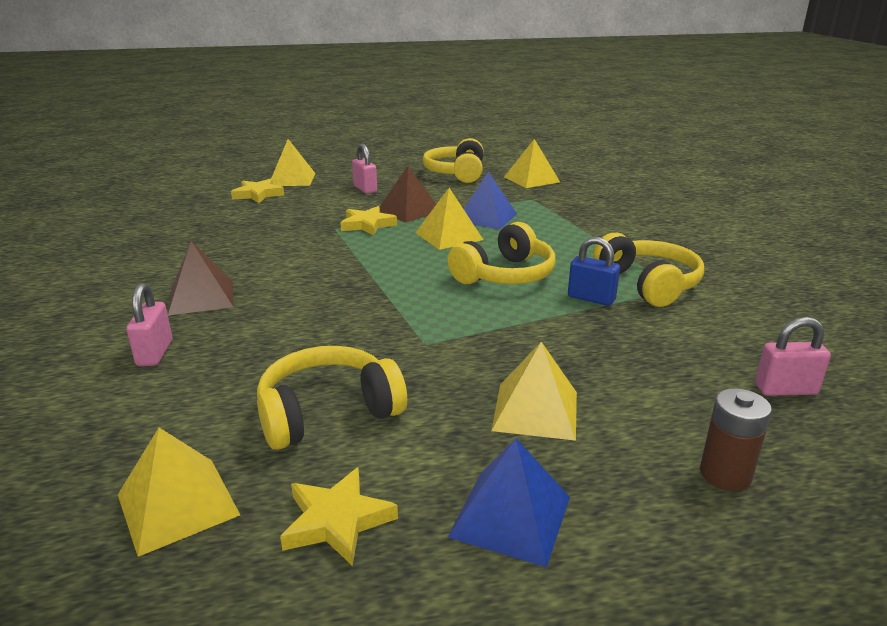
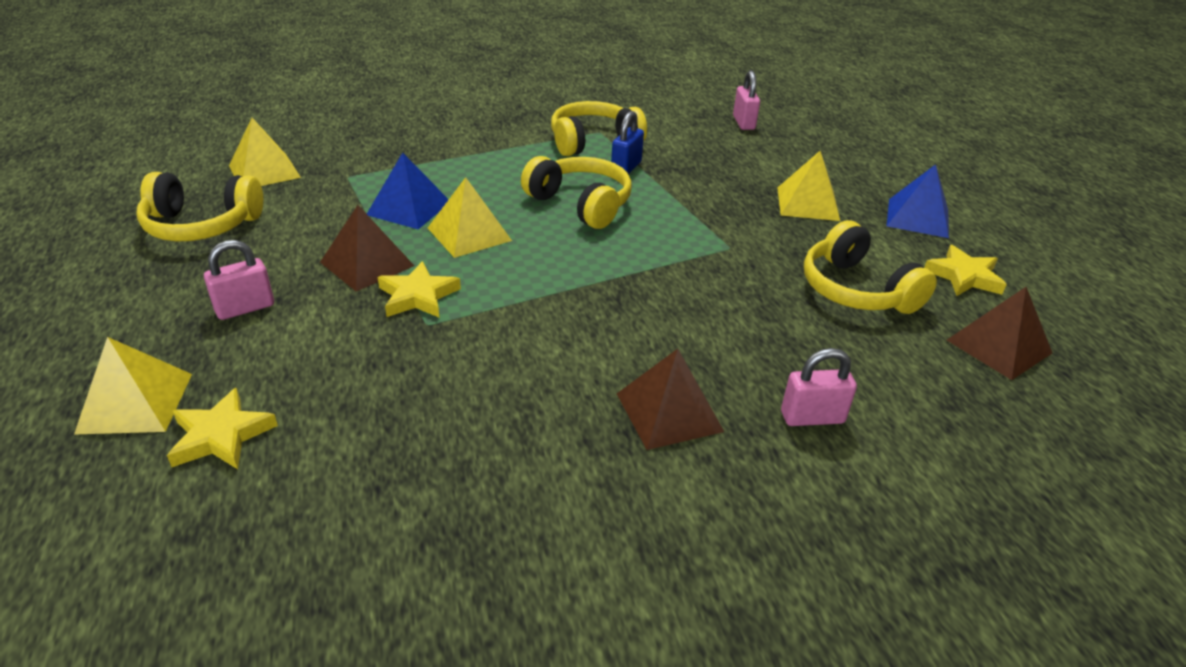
camera: 95 degrees left, 10 degrees up
yellow pyramid [118,428,240,557] -> brown pyramid [947,287,1052,380]
brown battery [700,388,772,491] -> none

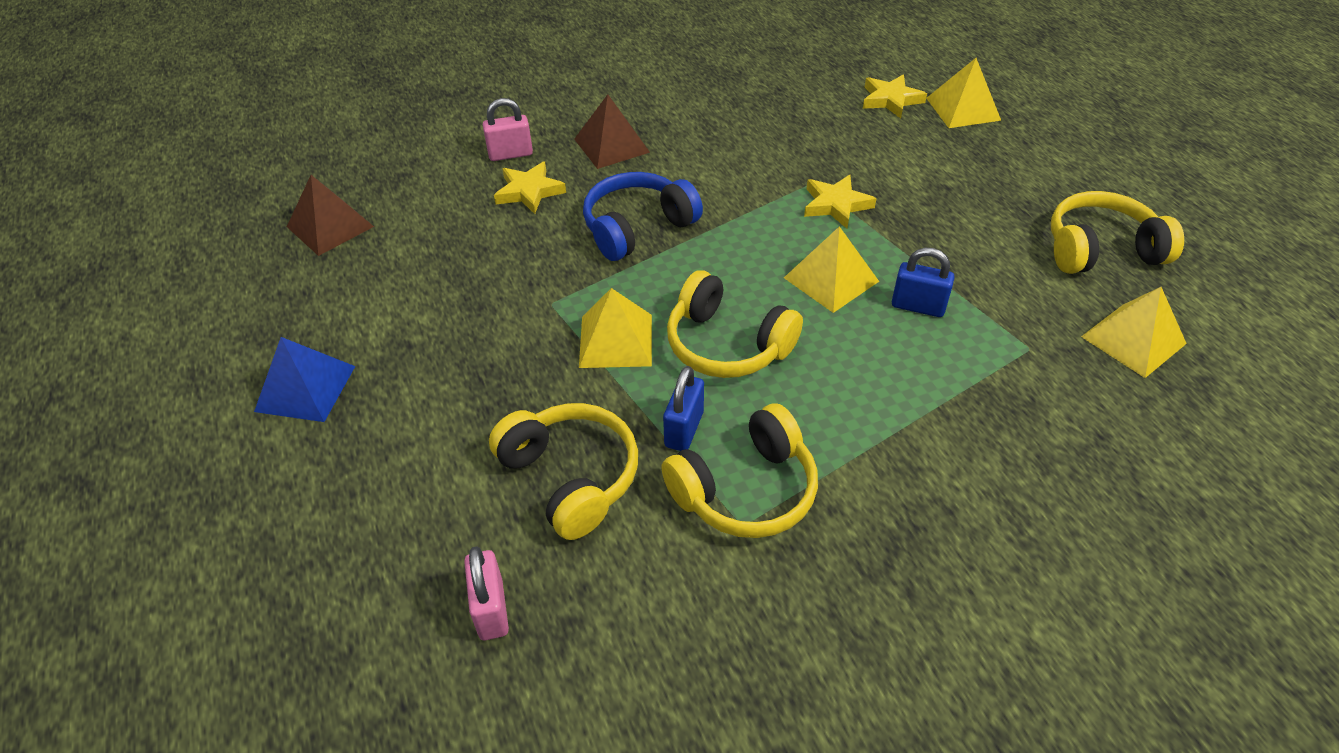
camera: 175 degrees right, 10 degrees up
pink padlock [204,240,274,320] -> none
brown pyramid [320,205,414,291] -> none
blue pyramid [367,152,449,229] -> blue padlock [892,248,955,317]
yellow pyramid [778,151,840,221] -> yellow pyramid moved to [579,288,652,368]
yellow headphones [804,220,937,314] -> yellow headphones moved to [489,403,638,540]
yellow star [924,245,1007,296] -> yellow star moved to [494,161,566,214]
none -> blue headphones [583,172,703,261]

